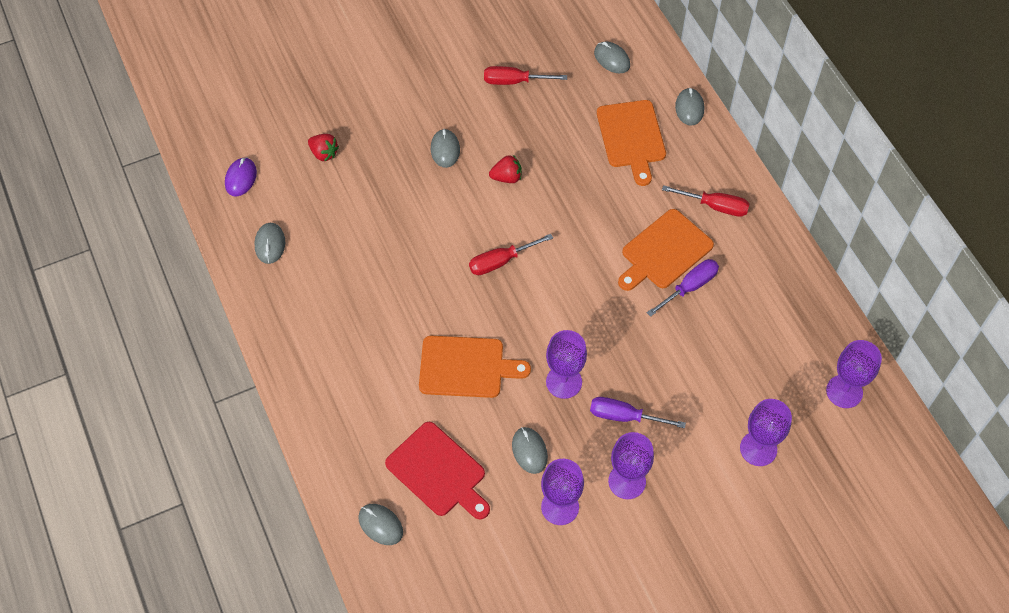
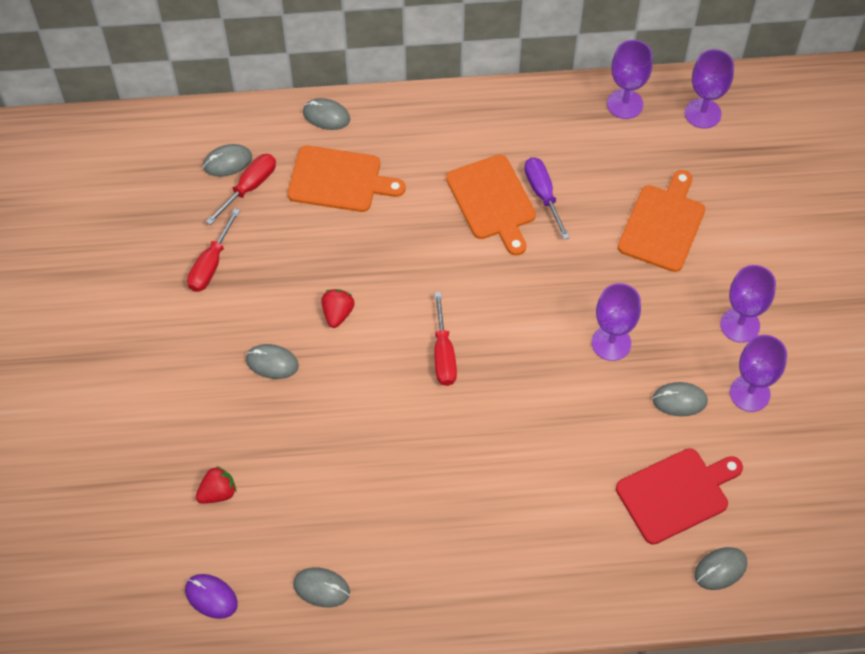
camera: 70 degrees left, 0 degrees up
orange cutting board [419,336,531,398] -> orange cutting board moved to [618,170,705,272]
purple screwdriver [590,397,686,428] -> none
red screwdriver [662,185,749,217] -> red screwdriver moved to [206,154,276,225]
purple goblet [740,399,792,466] -> purple goblet moved to [607,40,653,119]

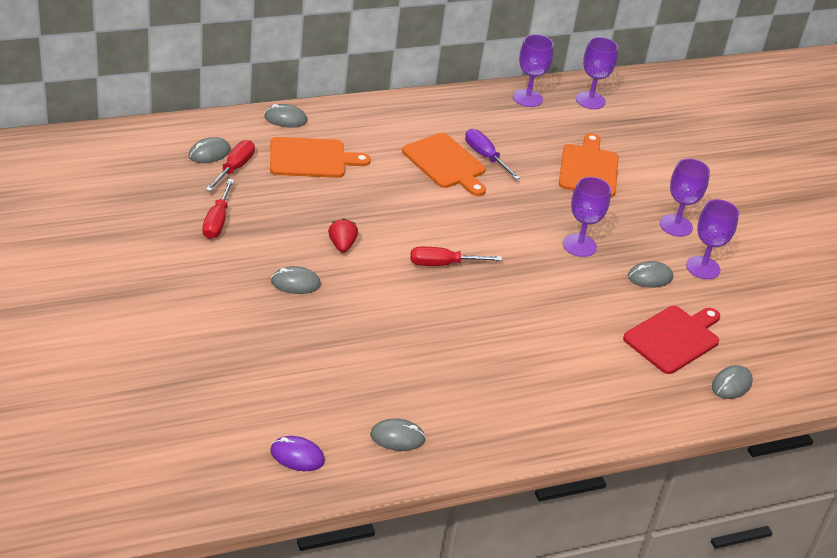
camera: 20 degrees left, 20 degrees down
red strawberry [196,466,236,504] -> none
red screwdriver [434,292,457,386] -> red screwdriver turned 105 degrees clockwise [411,247,502,266]

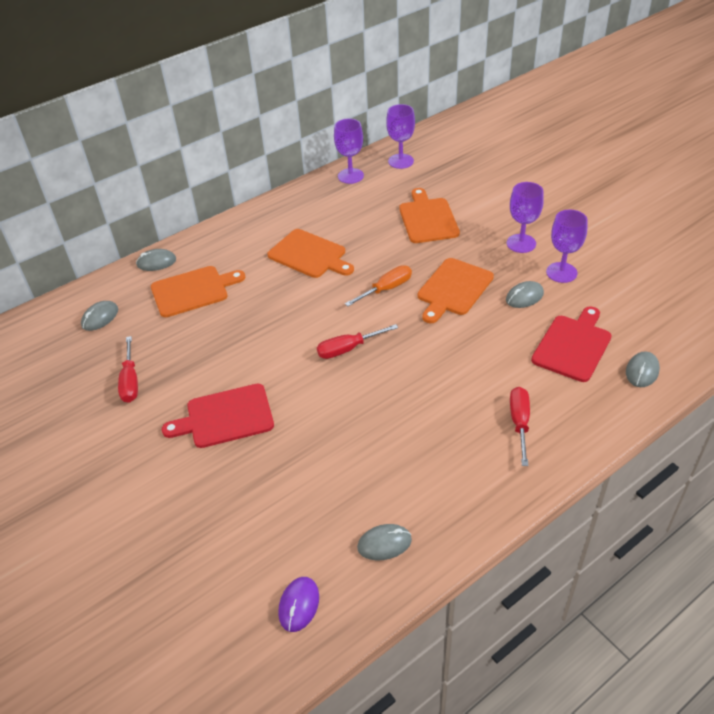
camera: 10 degrees left, 5 degrees up
red screwdriver [205,140,255,192] -> red screwdriver moved to [510,387,530,466]
purple mouse [270,436,325,471] -> purple mouse turned 75 degrees counterclockwise [278,577,319,632]
grey mouse [271,266,321,294] -> red cutting board [162,384,274,448]
red strawberry [328,218,358,253] -> none
purple screwdriver [465,129,520,180] -> none
purple goblet [563,177,611,257] -> orange cutting board [418,258,494,323]
none -> orange screwdriver [345,265,412,306]

